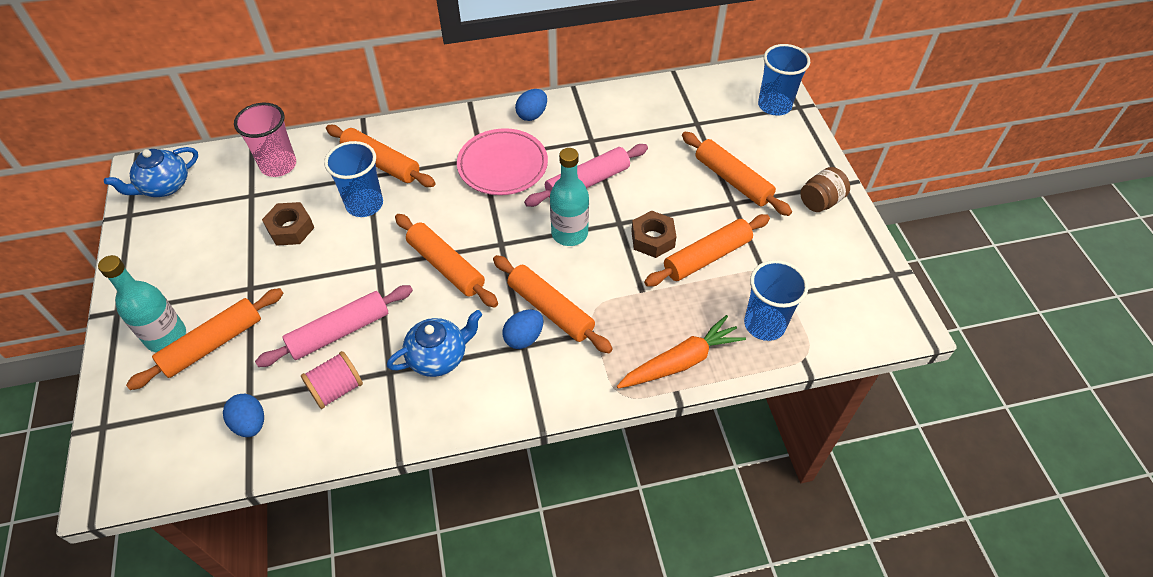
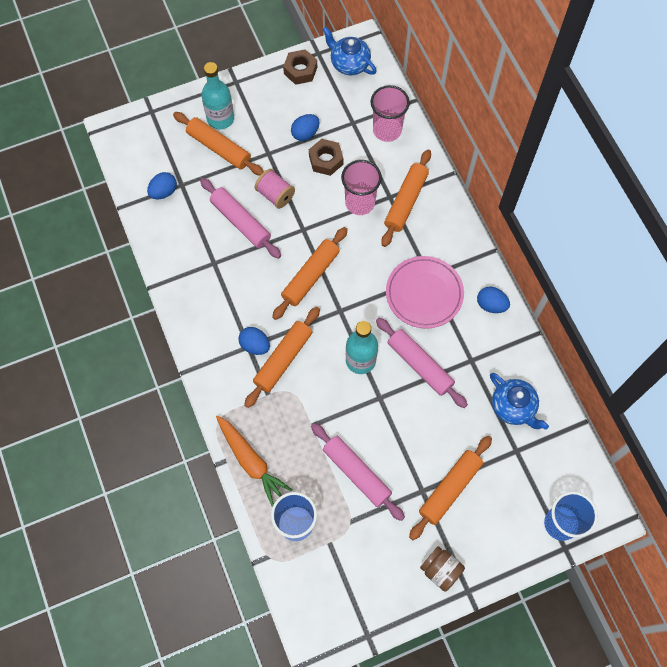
camera: 80 degrees right, 15 degrees up
pink spool [301,351,363,409] -> pink spool moved to [255,169,295,209]
blue cup [324,141,383,217] -> pink cup [341,160,382,215]
blue teapot [387,310,482,377] -> blue teapot moved to [490,373,549,430]
brown nut [631,210,676,258] -> brown nut moved to [283,49,317,85]
orange rolling pin [644,214,770,287] -> pink rolling pin [311,423,405,521]
none -> blue egg [291,114,320,141]

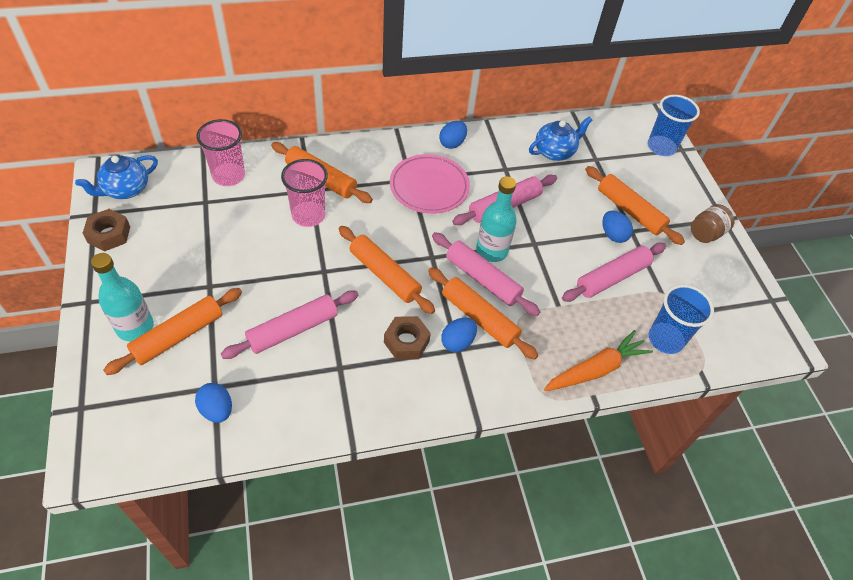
camera: 85 degrees left, 15 degrees down
pink spool [255,169,295,209] -> none
blue egg [291,114,320,141] -> blue egg moved to [602,211,633,243]
brown nut [309,139,344,176] -> brown nut moved to [384,316,431,360]
none -> pink rolling pin [432,232,540,316]

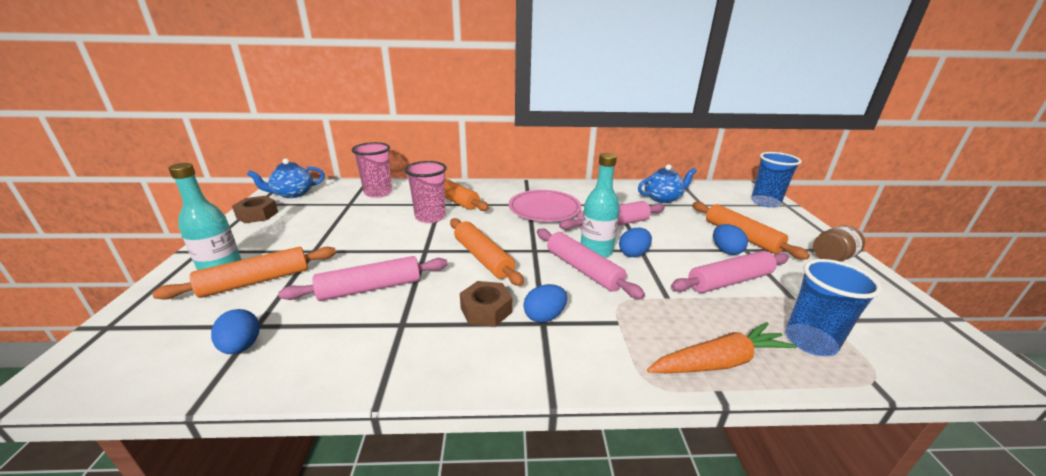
camera: 15 degrees right, 25 degrees down
orange rolling pin [428,267,538,360] -> none
blue egg [439,121,467,149] -> blue egg moved to [619,228,652,257]

